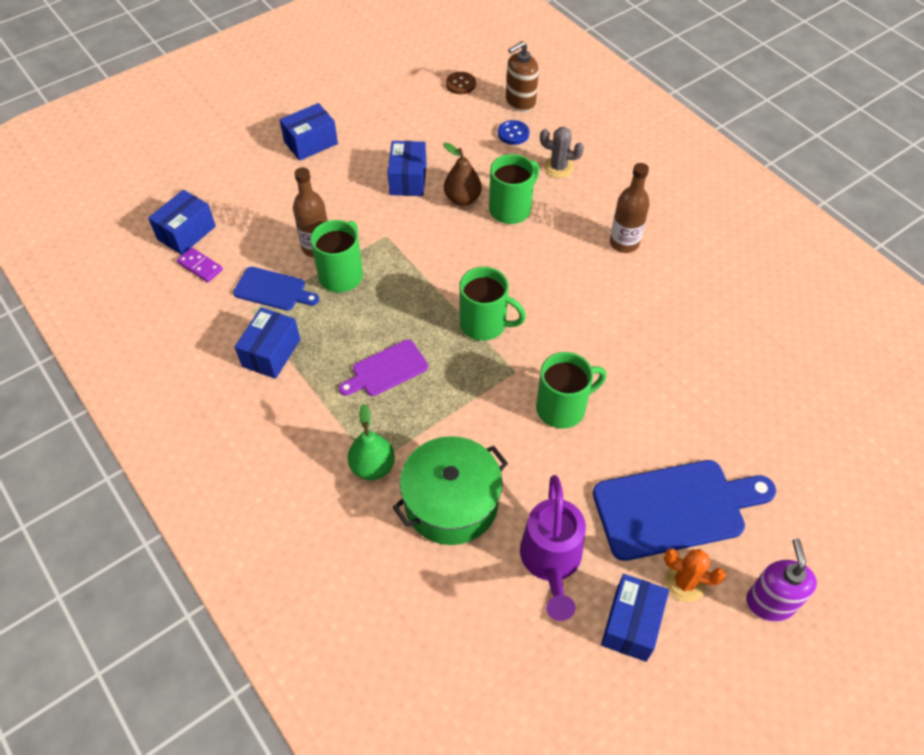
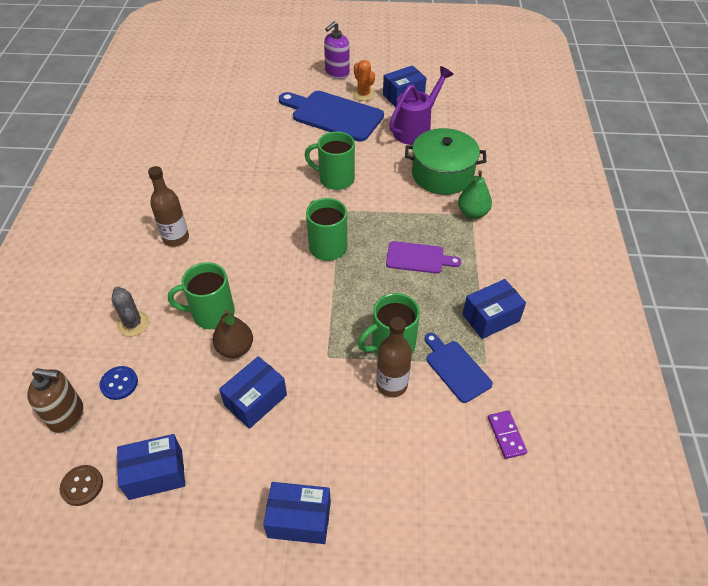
camera: 140 degrees left, 5 degrees down
blue box [148,190,216,255] -> blue box moved to [117,434,185,500]

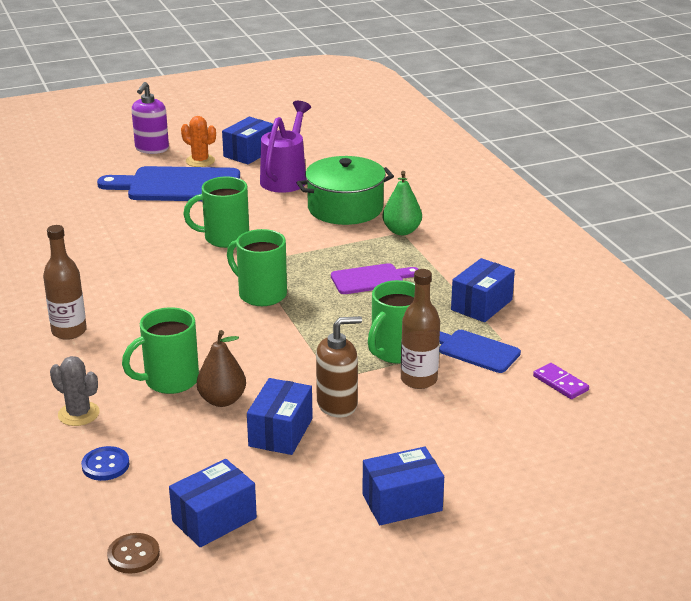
camera: 25 degrees left, 20 degrees down
brown soap dispenser [27,368,84,433] -> brown soap dispenser moved to [316,316,362,418]

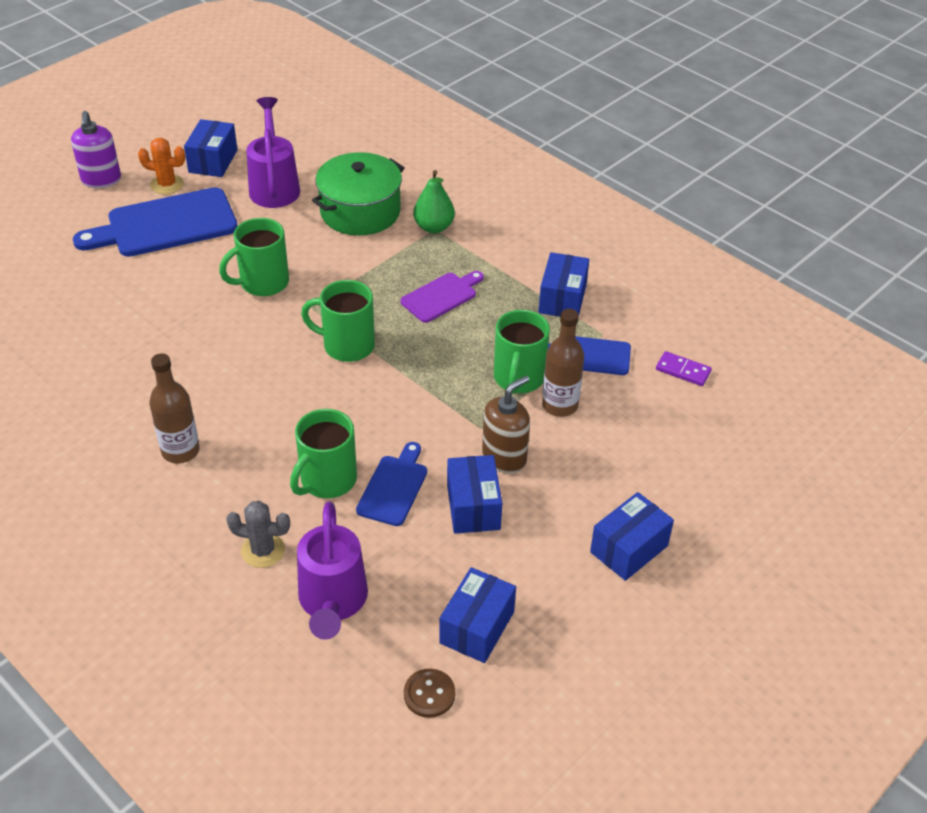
camera: 25 degrees left, 15 degrees up
blue button [81,446,129,481] -> purple watering can [297,501,368,640]
brown pear [197,330,246,407] -> blue cutting board [356,442,427,526]

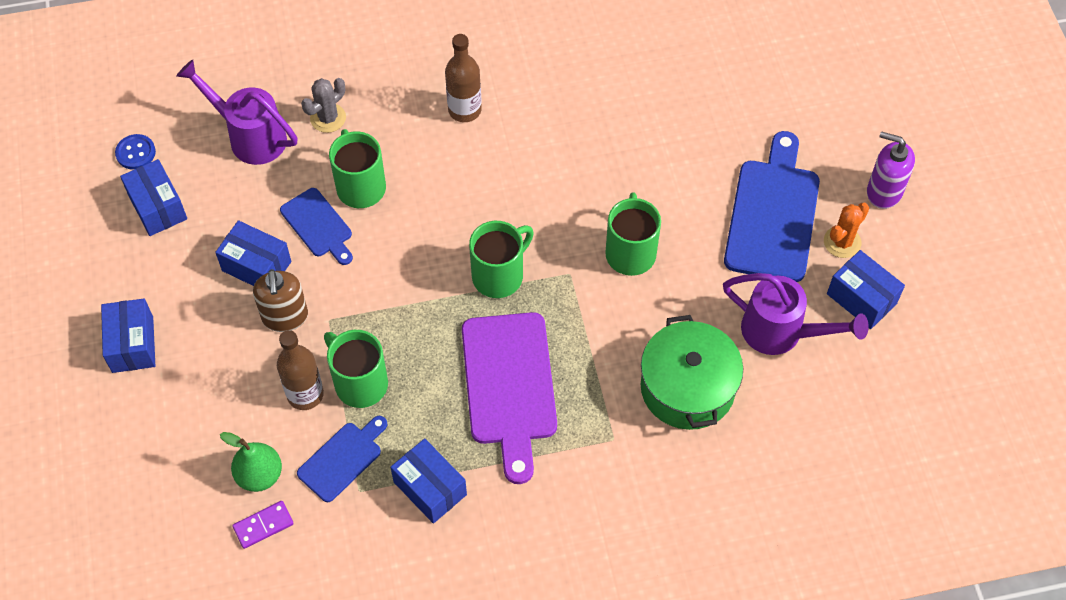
camera: 125 degrees right, 15 degrees up
purple cutting board [400,271,484,323] -> purple cutting board [462,312,557,484], size x1.81
brown button [404,669,455,718] -> blue button [115,134,156,170]
green pear [413,170,455,233] -> green pear moved to [220,432,282,492]

